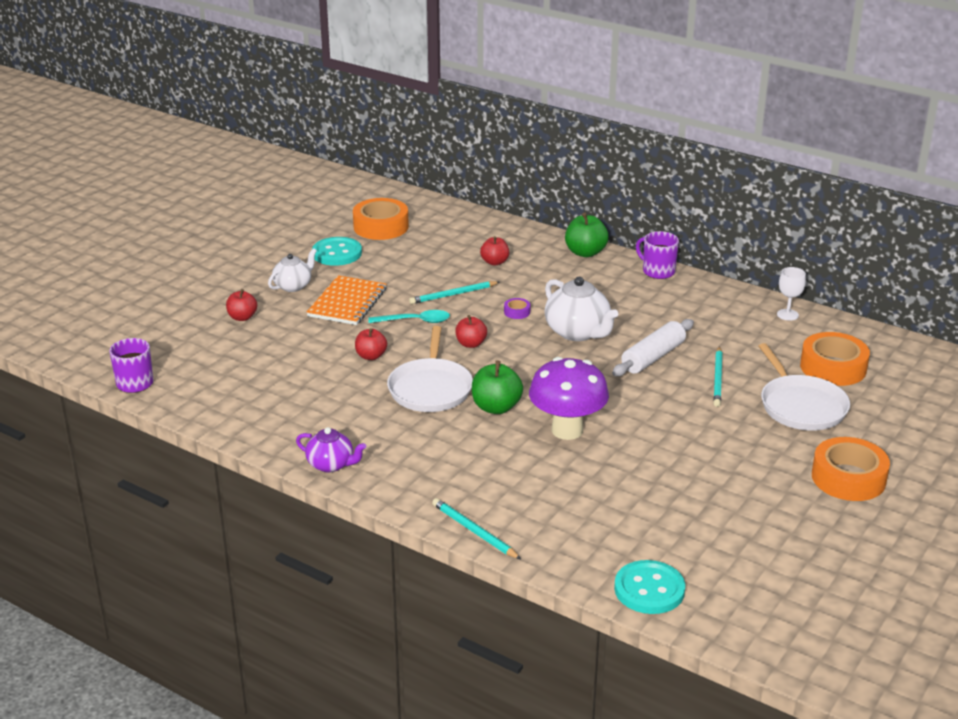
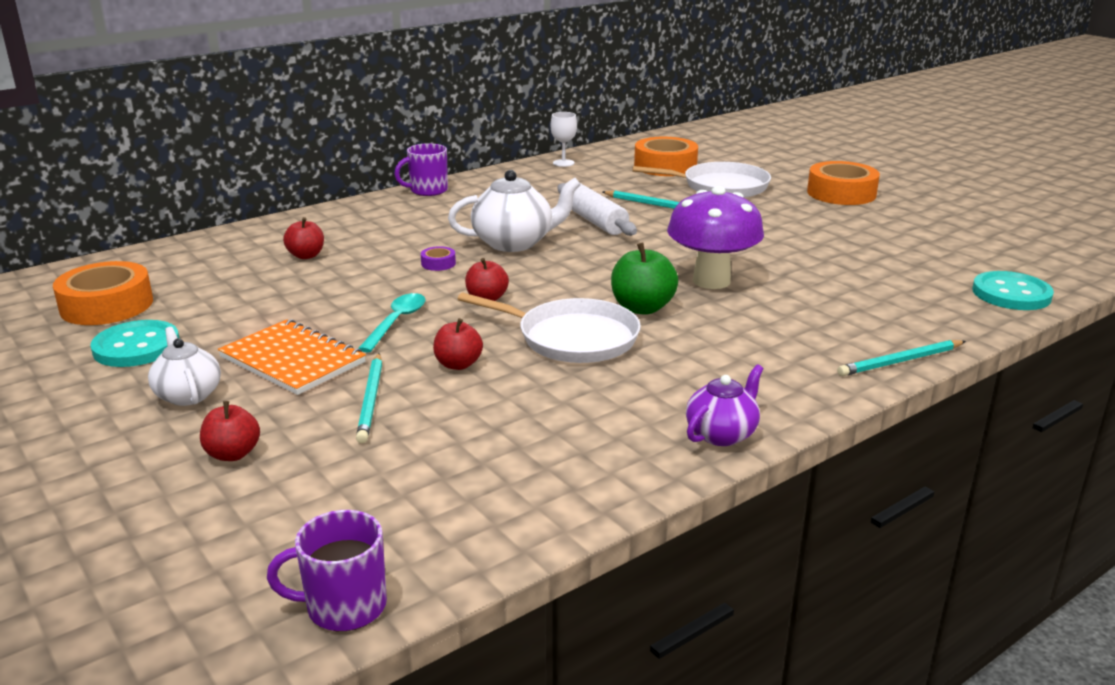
camera: 70 degrees left, 5 degrees down
turquoise pencil [409,281,500,304] -> turquoise pencil moved to [356,353,382,443]
green apple [565,213,609,257] -> none

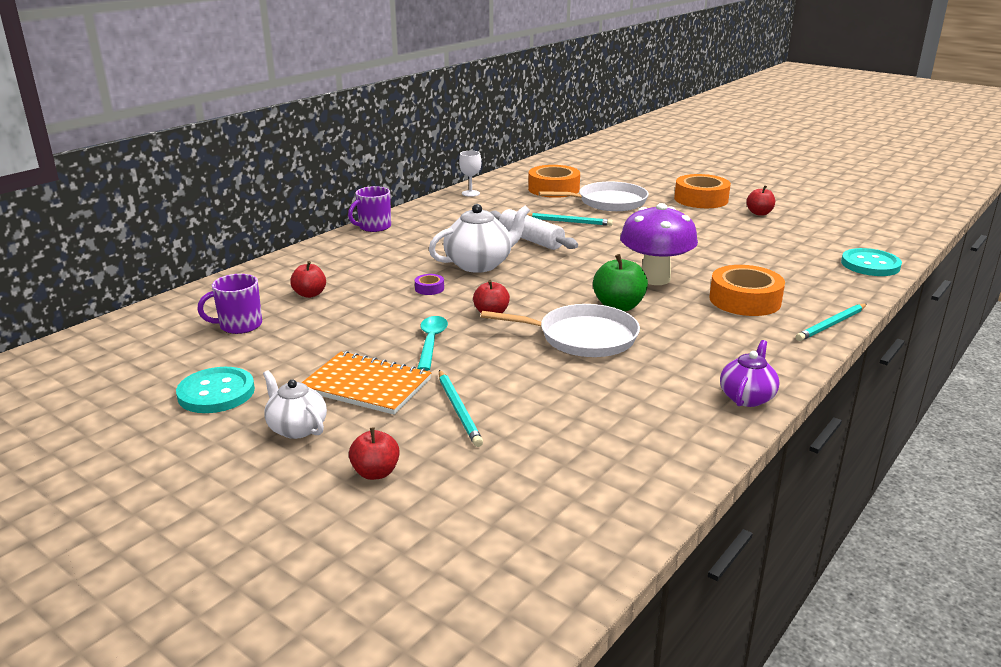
camera: 15 degrees left, 0 degrees up
orange tape [53,261,153,325] -> orange tape moved to [709,265,785,316]
purple mug [267,510,387,631] -> purple mug moved to [197,274,262,334]
red apple [433,318,483,370] -> red apple moved to [746,185,775,216]

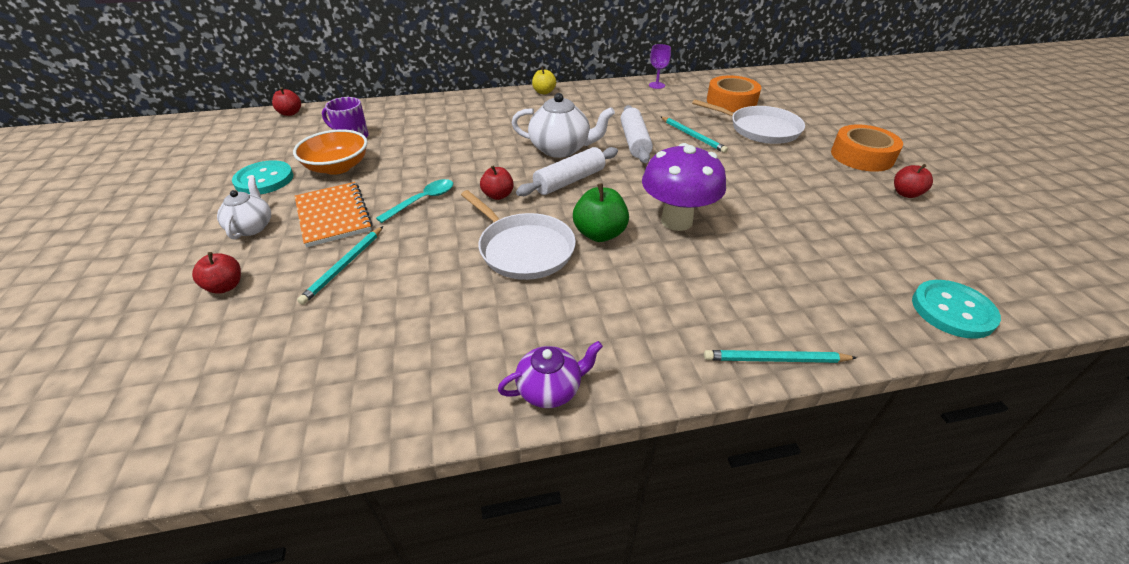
camera: 40 degrees right, 15 degrees up
red apple [290,261,326,298] -> red apple moved to [272,87,301,116]
purple mug [348,186,391,232] -> yellow apple [532,67,556,94]
purple tape [415,274,444,295] -> none
white goblet [459,151,481,197] -> purple goblet [649,44,671,89]
orange tape [709,265,785,316] -> none
none -> orange bowl [293,129,368,175]
none -> white rolling pin [516,147,618,196]

